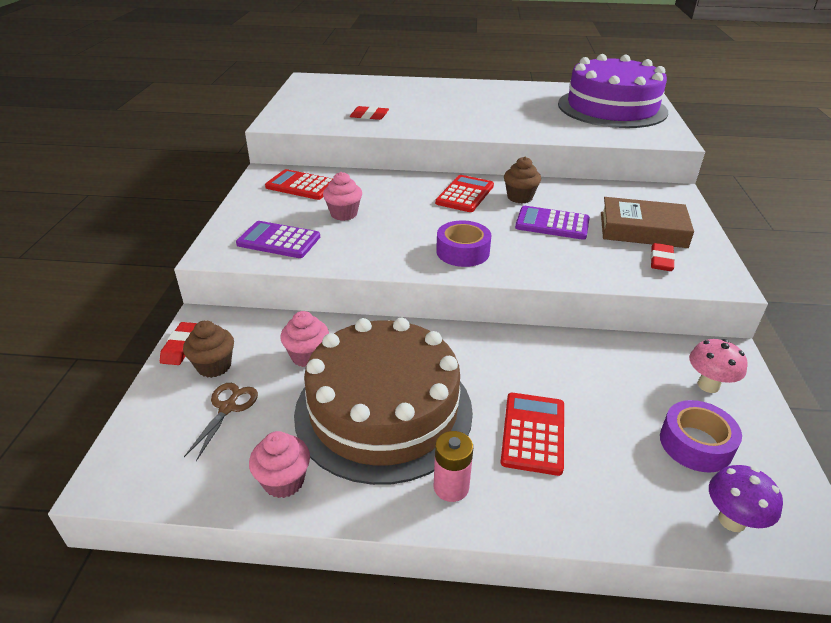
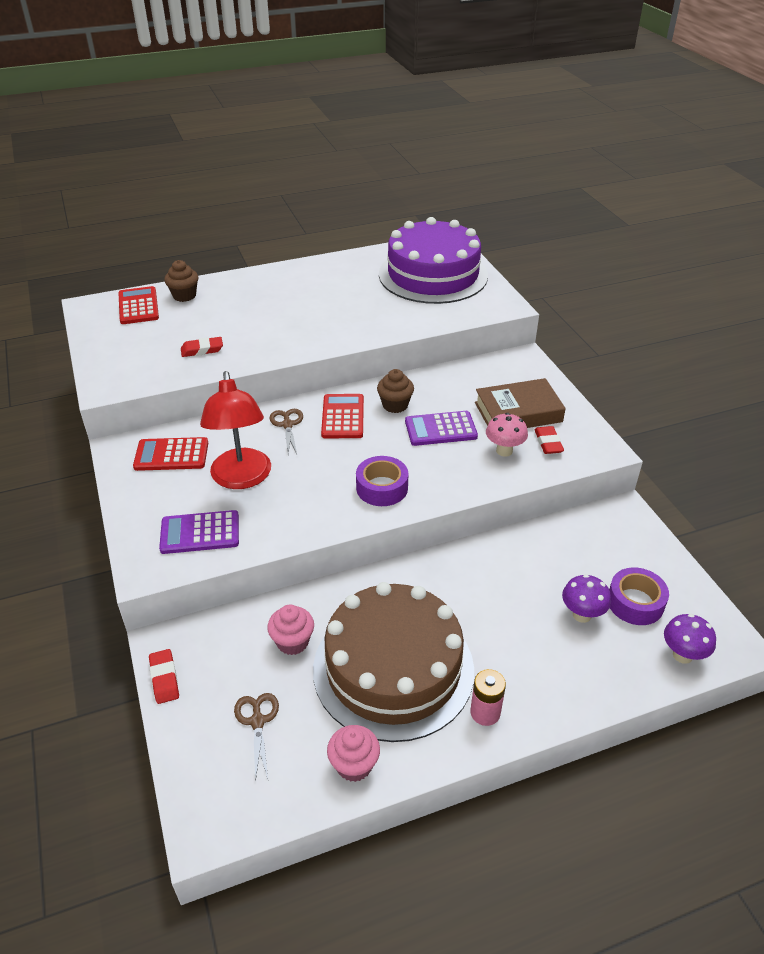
camera: 25 degrees left, 5 degrees up
brown cupcake [183,320,234,378] -> brown cupcake moved to [164,260,198,302]
pink cupcake [323,172,362,221] -> red lamp [200,371,271,489]
red calculator [501,393,564,476] -> red calculator moved to [118,286,159,324]
pink mushroom [689,339,747,393] -> pink mushroom moved to [486,413,528,457]
none -> brown scissors [270,409,303,454]
none -> purple mushroom [562,574,611,623]

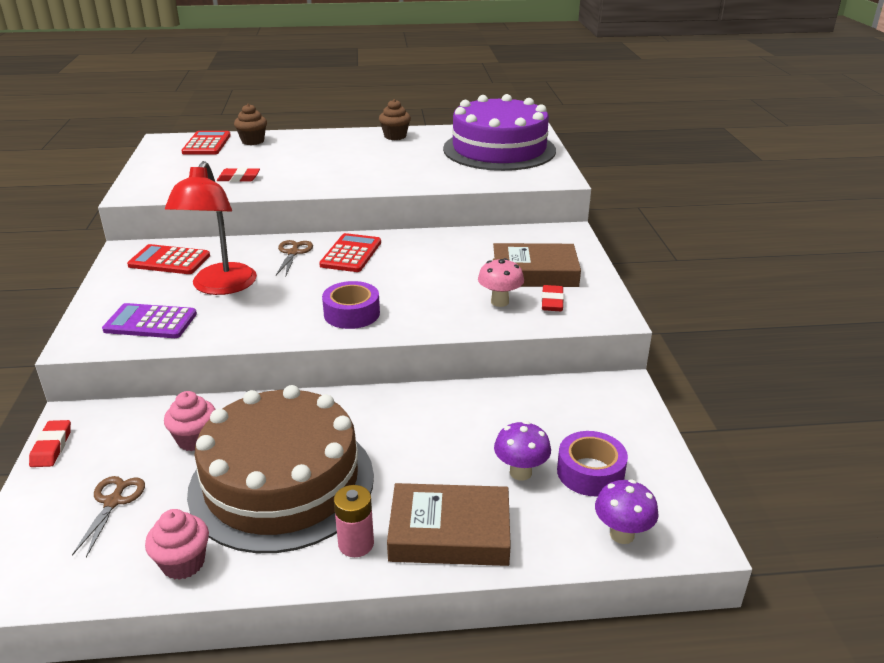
camera: 15 degrees right, 10 degrees down
brown cupcake [377,369,414,413] -> brown cupcake moved to [379,99,411,140]
purple calculator [405,411,478,446] -> none
none -> brown book [387,483,511,566]

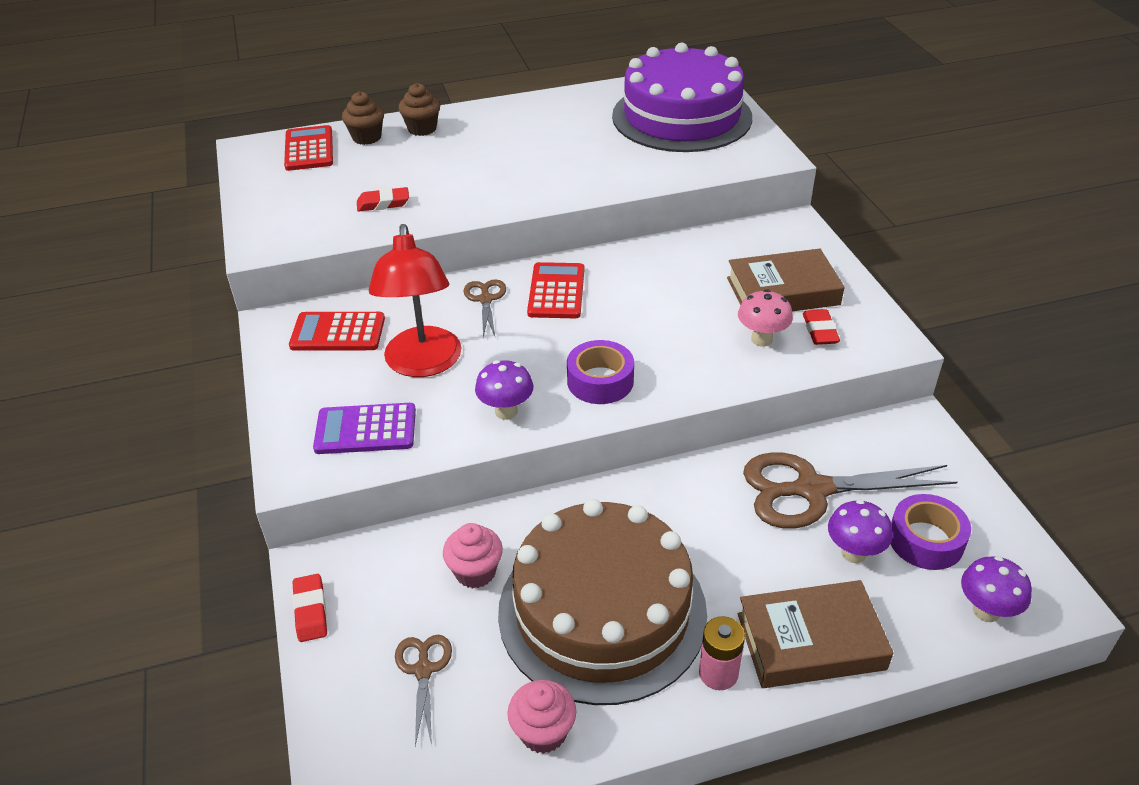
camera: 10 degrees left, 10 degrees up
brown cupcake [379,99,411,140] -> brown cupcake moved to [398,83,440,136]
none -> purple mushroom [475,360,533,420]
none -> brown scissors [743,452,958,528]

